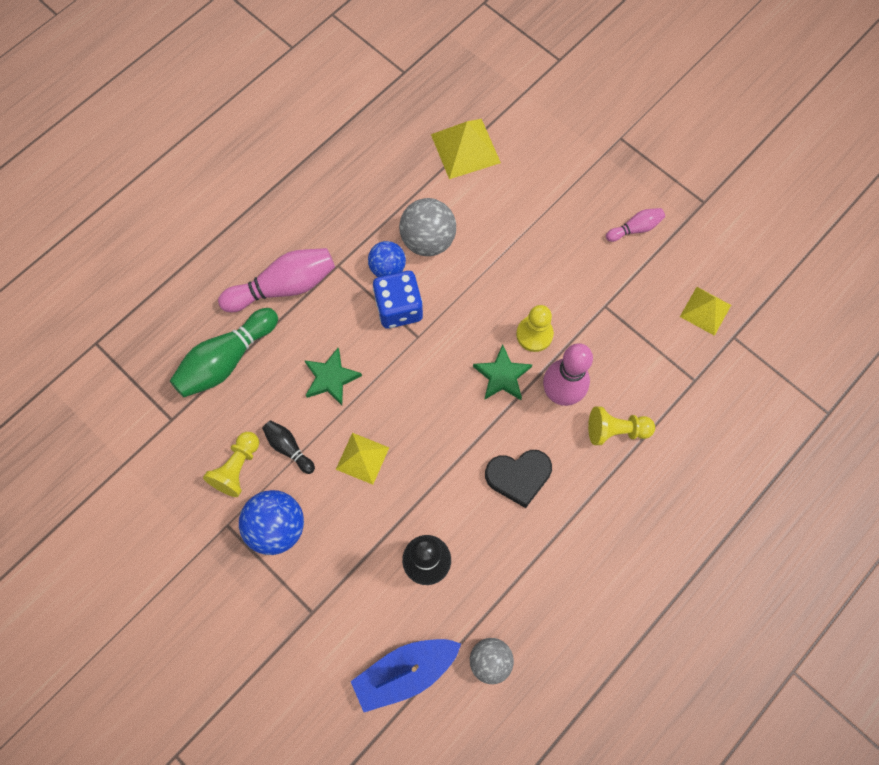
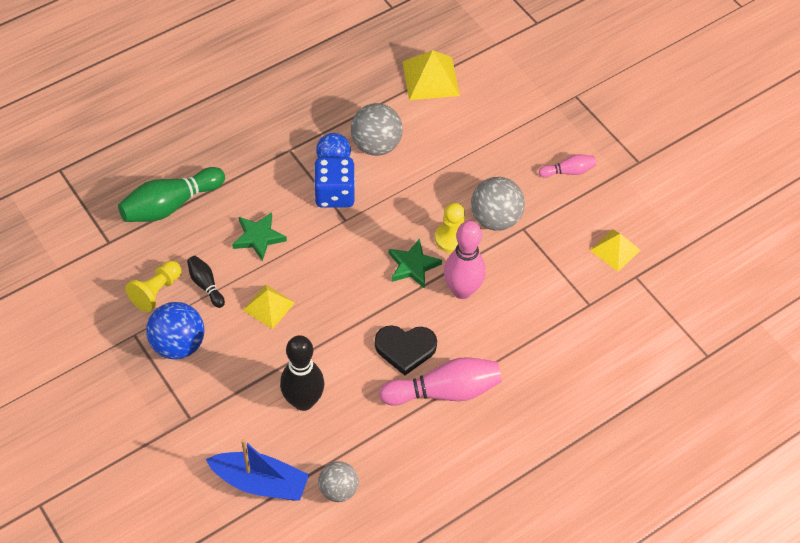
camera: 10 degrees right, 15 degrees down
pink bowling pin [218,248,335,312] -> pink bowling pin moved to [379,357,502,406]
blue boat [351,639,461,712] -> blue boat turned 150 degrees counterclockwise [206,439,309,501]
yellow pawn [588,406,655,445] -> none
none -> grey ball [471,177,525,231]

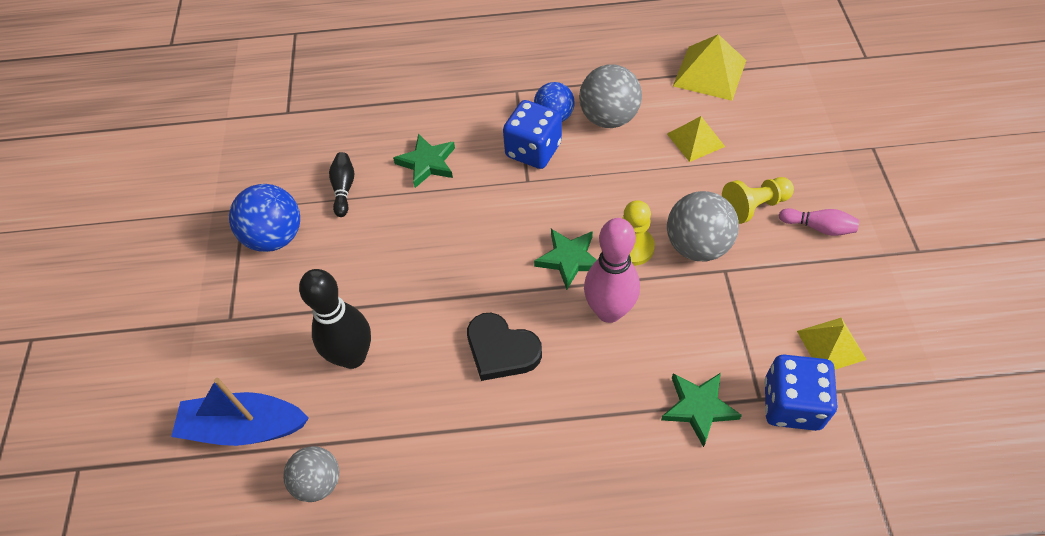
camera: 35 degrees right, 0 degrees up
green bowling pin [118,167,225,222] -> none
yellow pawn [125,261,182,312] -> yellow pawn moved to [722,177,794,224]
blue boat [206,439,309,501] -> blue boat turned 135 degrees clockwise [171,378,309,446]
yellow pyramid [243,284,295,329] -> yellow pyramid moved to [667,116,725,162]
pink bowling pin [379,357,502,406] -> none
none -> green star [661,373,742,447]
none -> blue dice [764,355,838,431]

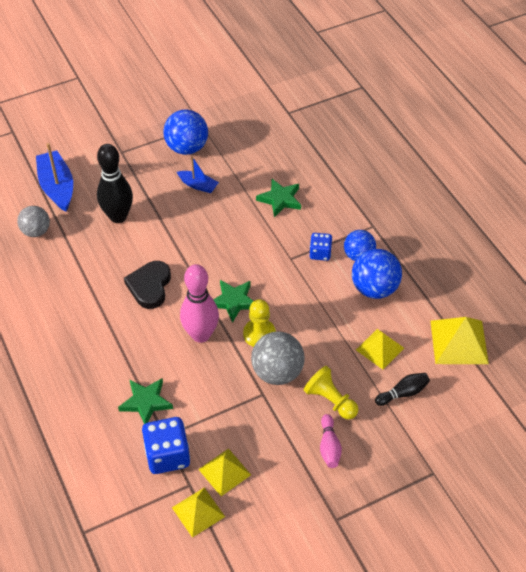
camera: 65 degrees right, 5 degrees down
black bowling pin [329,152,354,217] -> black bowling pin moved to [375,373,430,406]
blue dice [503,100,562,169] -> blue dice [310,233,332,261], size x0.59
grey ball [579,64,642,128] -> blue ball [352,249,402,299]
none -> yellow pyramid [172,488,225,538]
none -> blue boat [177,156,219,193]

